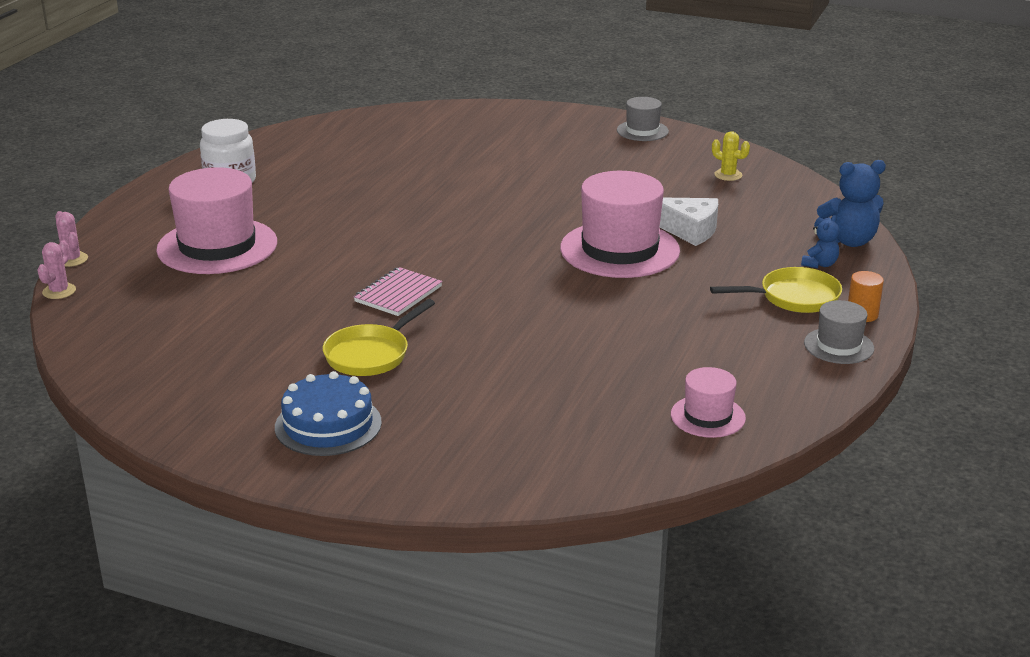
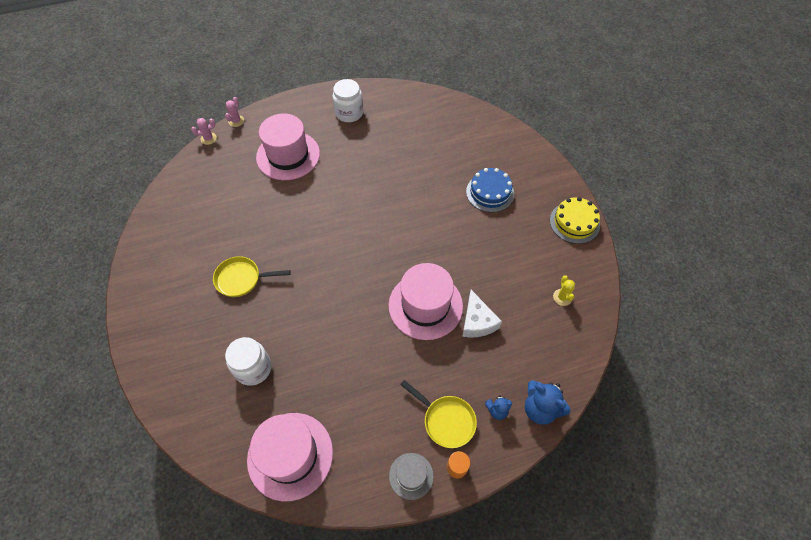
camera: 50 degrees right, 30 degrees up
blue cake [275,371,382,456] -> blue cake moved to [466,168,514,212]
pink notebook [354,267,442,316] -> none
grey hat [617,97,669,141] -> yellow cake [550,197,600,244]
pink hat [671,367,746,438] -> pink hat [247,413,333,502], size x1.95
none -> white jar [225,337,271,386]

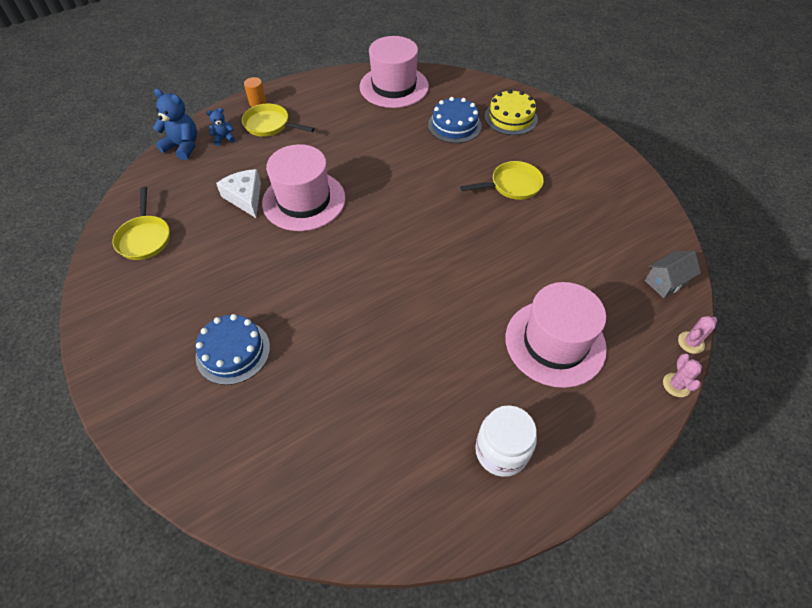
camera: 165 degrees right, 5 degrees down
white jar [225,337,271,386] -> blue cake [428,97,482,143]
grey hat [389,453,434,500] -> none
yellow cake [550,197,600,244] -> yellow cake moved to [485,89,538,135]
yellow cactus [553,275,575,306] -> yellow pan [112,187,170,260]
none -> grey house [645,251,701,298]

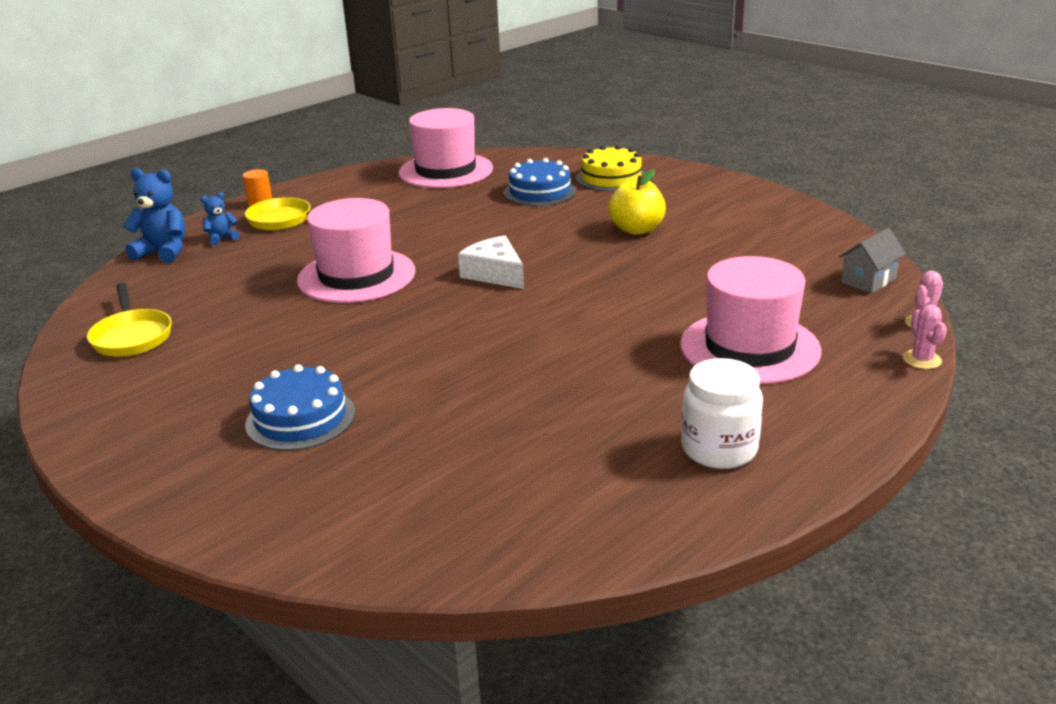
camera: 10 degrees left, 25 degrees down
white cheese [216,169,261,218] -> white cheese moved to [458,235,524,289]
yellow pan [460,161,544,200] -> yellow apple [608,169,666,235]

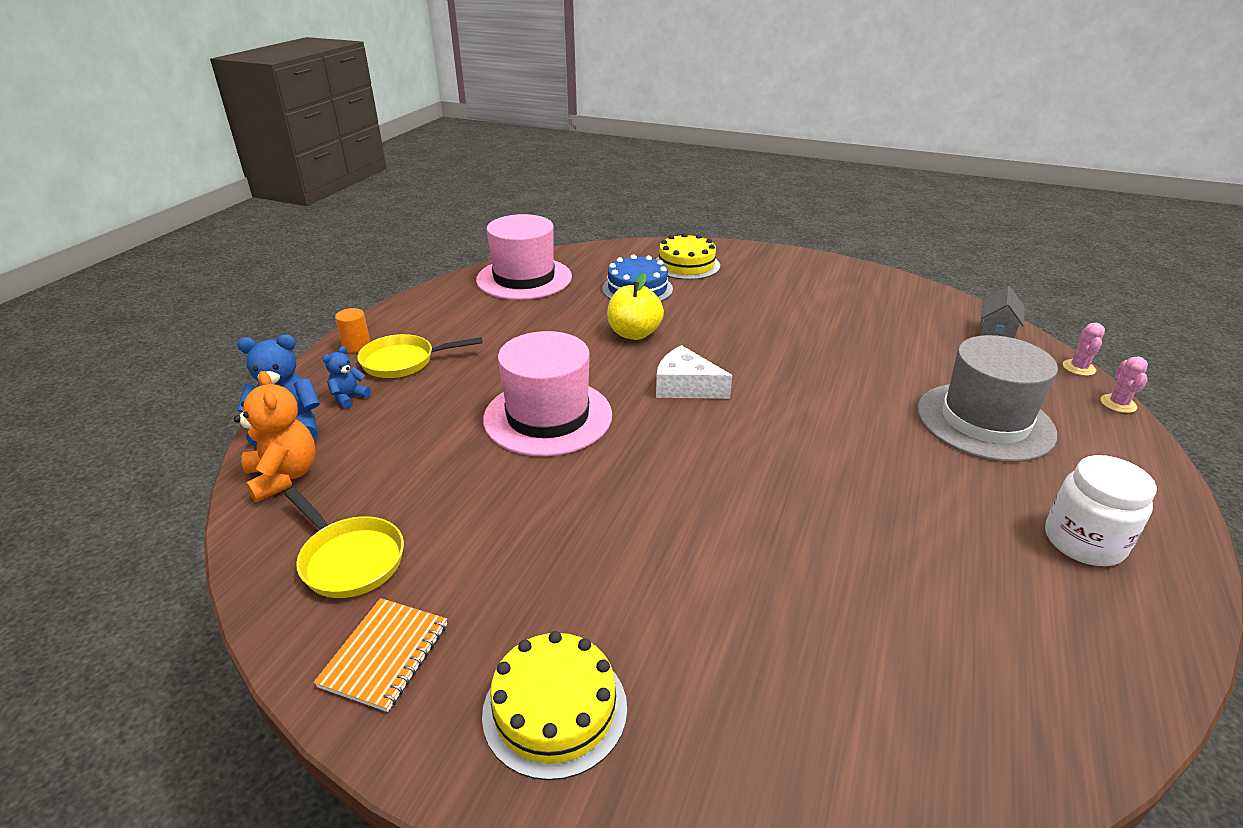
camera: 25 degrees left, 5 degrees up
blue cake [245,364,355,451] -> none
yellow apple [608,169,666,235] -> yellow apple moved to [607,273,664,340]
pink hat [680,256,822,384] -> grey hat [917,335,1058,462]
pink cactus [903,305,947,369] -> pink cactus turned 45 degrees clockwise [1100,356,1148,413]
none -> orange teddy bear [234,371,315,502]
none -> orange notebook [314,598,447,712]
none -> yellow cake [482,631,627,780]

